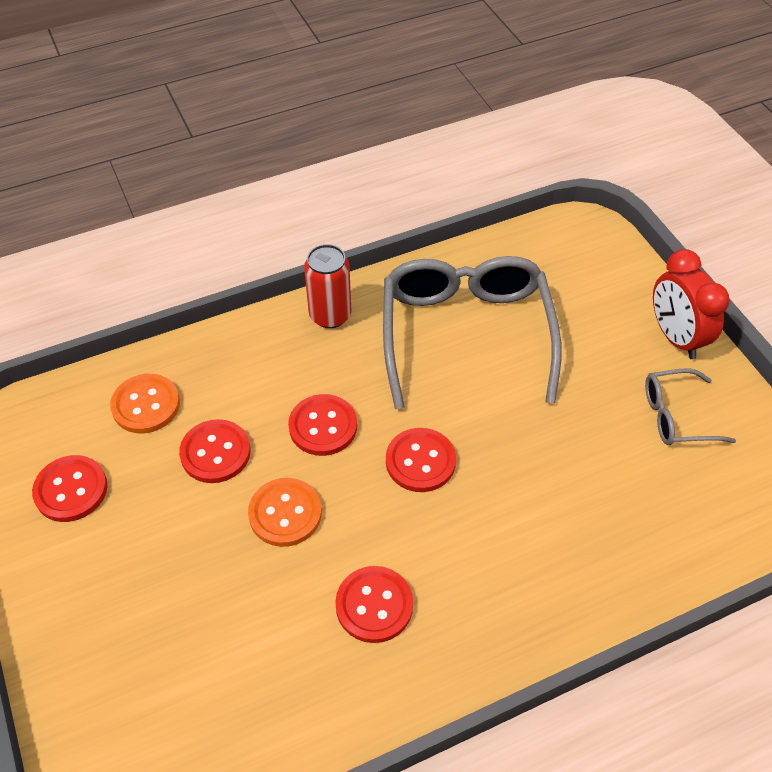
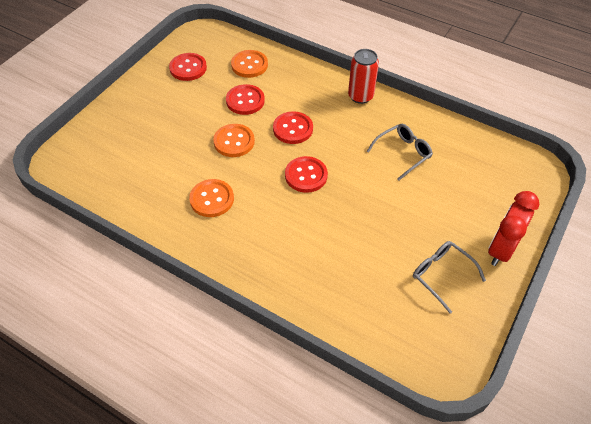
camera: 55 degrees right, 0 degrees up
red button [335,566,413,643] -> orange button [189,179,234,217]
grey glasses [383,256,562,409] -> grey glasses [367,124,433,181], size x0.48

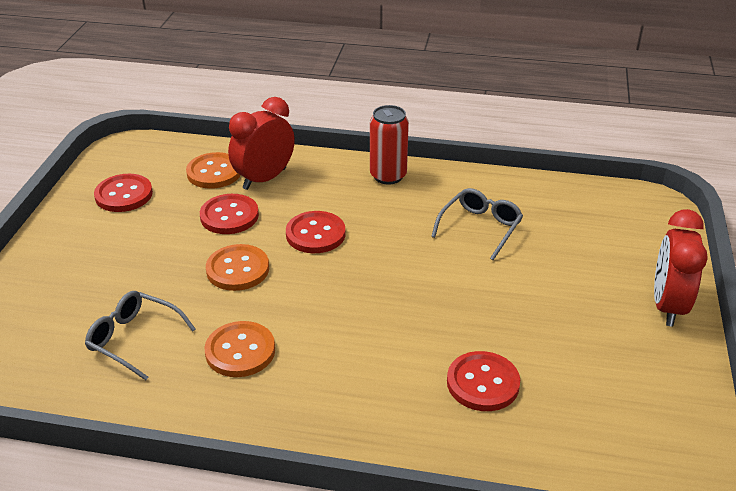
camera: 20 degrees left, 15 degrees down
red button [285,156,328,193] -> red button moved to [447,351,520,411]
grey glasses [413,241,486,313] -> grey glasses moved to [85,291,196,380]
none -> red clock [228,97,295,190]

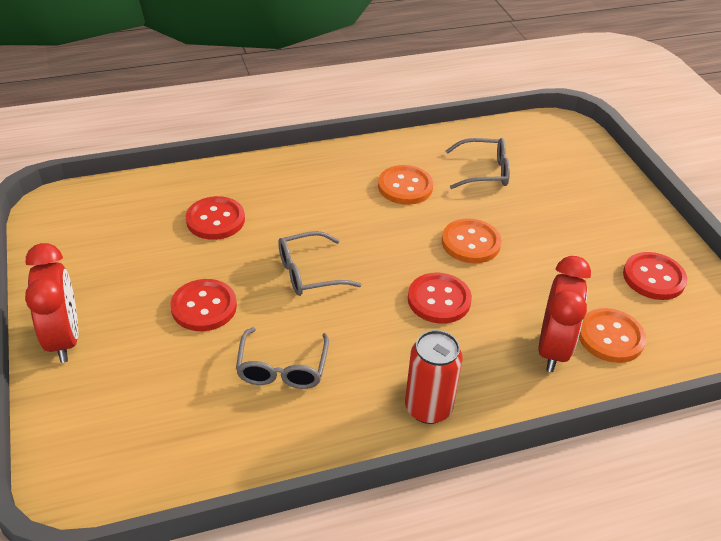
camera: 150 degrees right, 5 degrees up
red button [200,194,259,234] -> red button moved to [170,279,237,331]
none -> grey glasses [278,231,362,296]

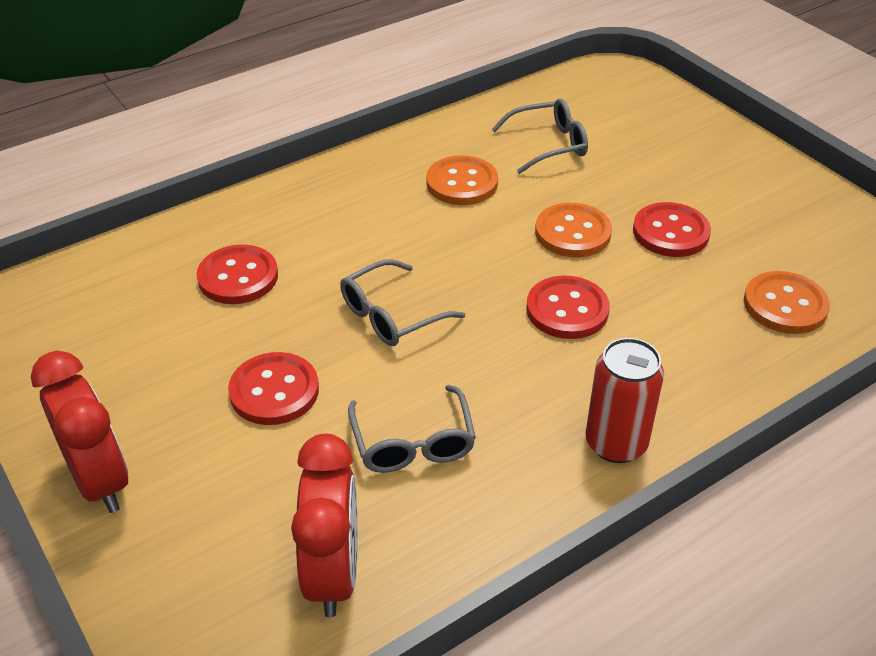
camera: 15 degrees left, 0 degrees up
red clock [538,256,591,372] -> red clock moved to [291,433,358,617]
red button [623,252,687,300] -> red button moved to [633,202,711,257]

